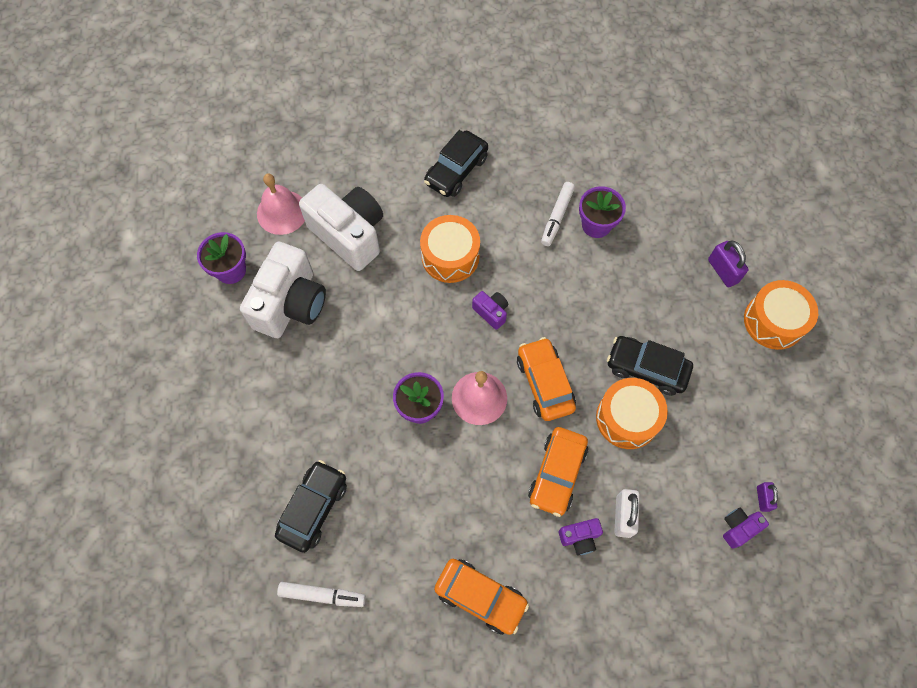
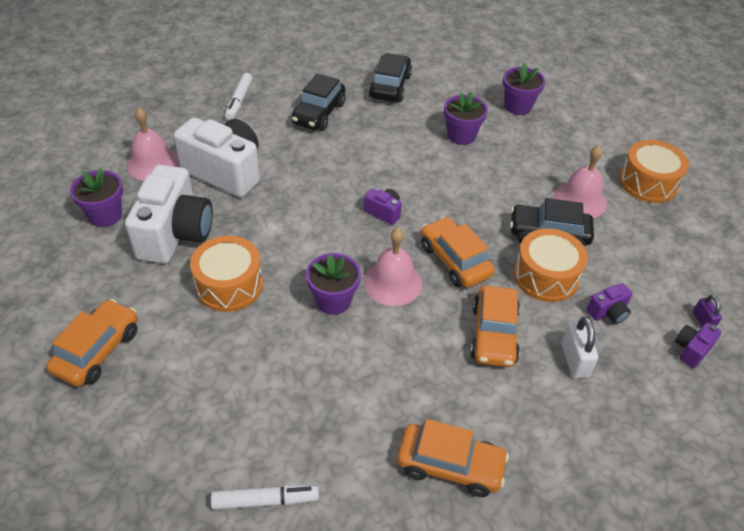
camera: 15 degrees left, 20 degrees down
black car [275,460,347,553] -> black car moved to [369,53,412,102]
orange drum [420,215,480,283] -> orange drum moved to [190,236,263,312]
white marker [541,182,575,246] -> white marker moved to [225,73,253,120]
purple camera [559,518,603,555] -> purple camera moved to [587,283,632,324]
purple padlock [708,241,749,287] -> none
none -> orange car [46,299,137,386]
none -> purple flower pot [503,63,545,115]
none -> pink bell [554,145,607,218]

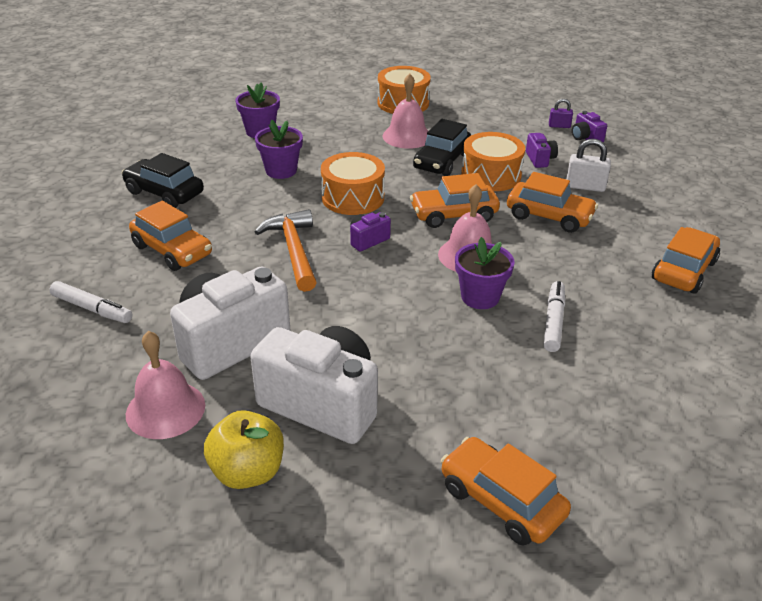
camera: 70 degrees left, 10 degrees down
purple flower pot [70,168,123,227] -> yellow apple [204,410,284,489]
orange drum [190,236,263,312] -> orange drum moved to [321,152,385,215]
white marker [211,485,319,510] -> white marker moved to [544,281,565,352]
black car [291,73,346,131] -> orange car [129,201,212,271]
none -> orange hammer [255,209,317,292]

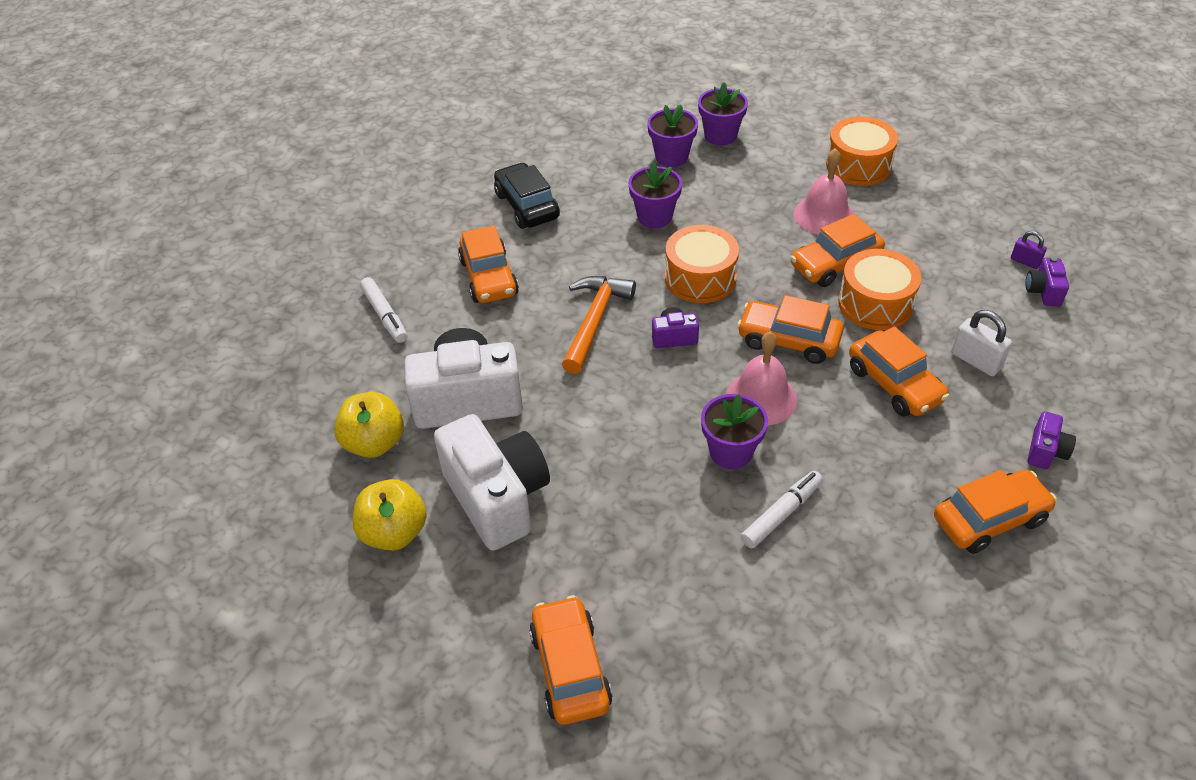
camera: 35 degrees right, 10 degrees up
pink bell [126,331,205,439] -> yellow apple [334,392,404,458]
black car [413,119,471,176] -> orange car [790,214,885,287]
purple camera [526,133,558,168] -> purple camera moved to [1027,411,1076,469]
none -> purple flower pot [698,83,748,145]

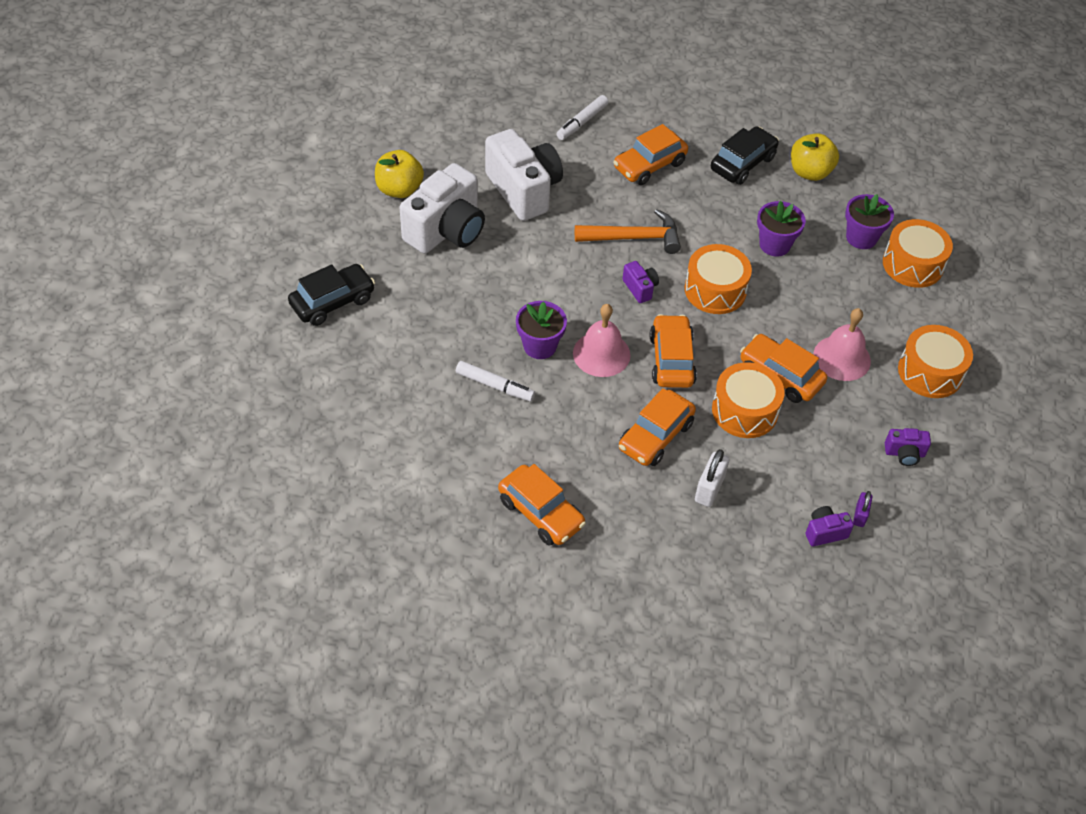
camera: 65 degrees right, 5 degrees up
yellow apple [334,392,404,458] -> yellow apple moved to [791,133,839,181]
orange car [529,595,613,725] -> black car [288,264,375,326]
purple flower pot [698,83,748,145] -> orange drum [883,219,953,288]
purple camera [1027,411,1076,469] -> purple camera moved to [885,428,931,466]

